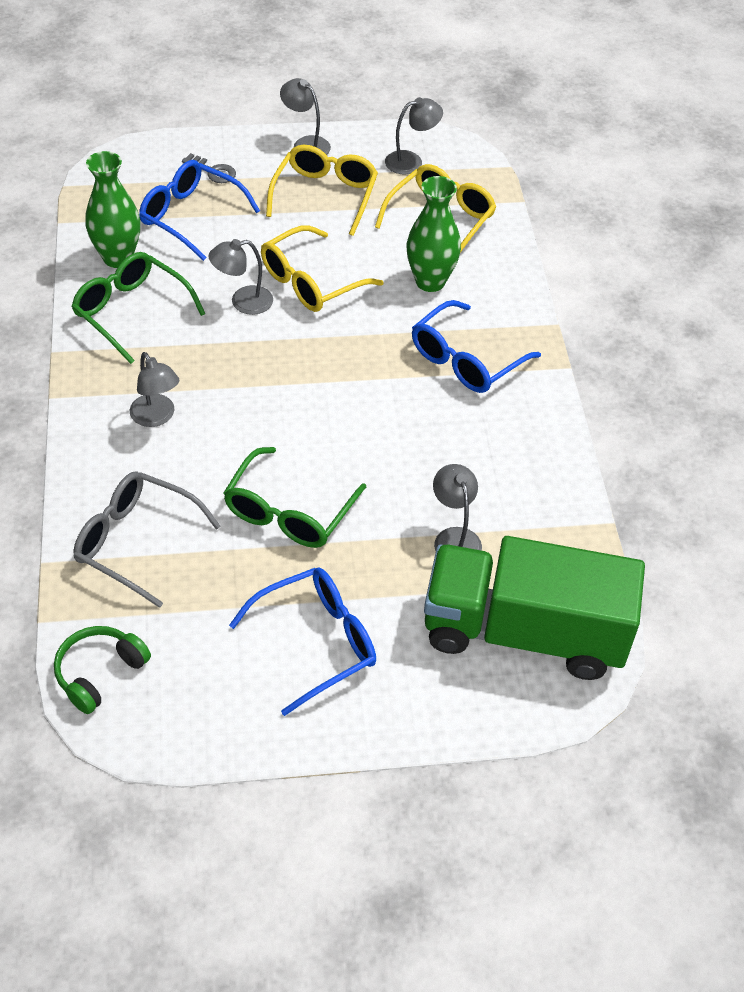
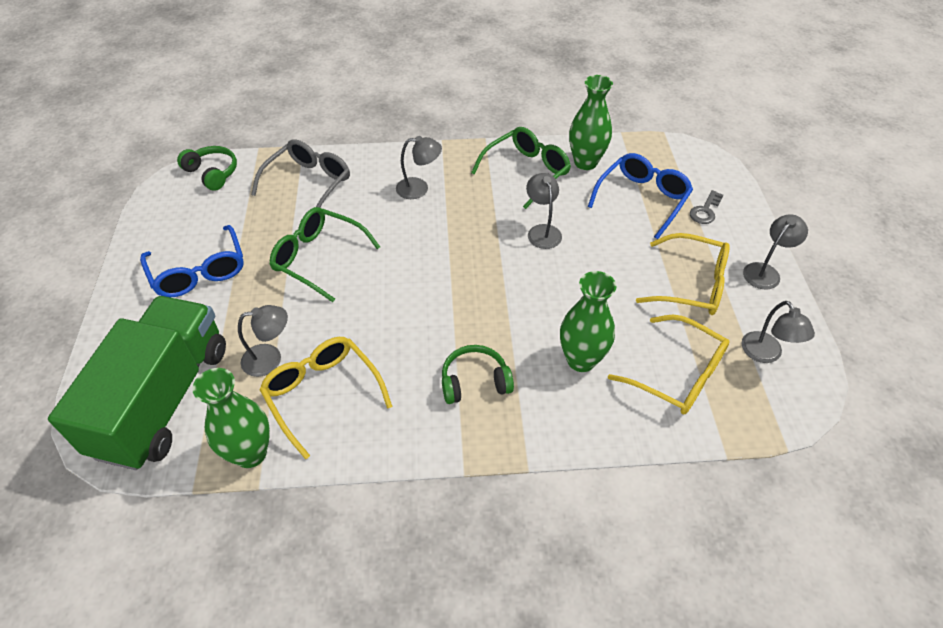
camera: 95 degrees right, 0 degrees up
grey lamp [129,352,180,427] -> grey lamp turned 150 degrees counterclockwise [396,136,442,199]
yellow glasses [261,225,384,312] -> yellow glasses moved to [259,337,392,460]
blue glasses [412,300,541,393] -> green headphones [442,345,514,404]
none -> green vase [192,368,270,468]

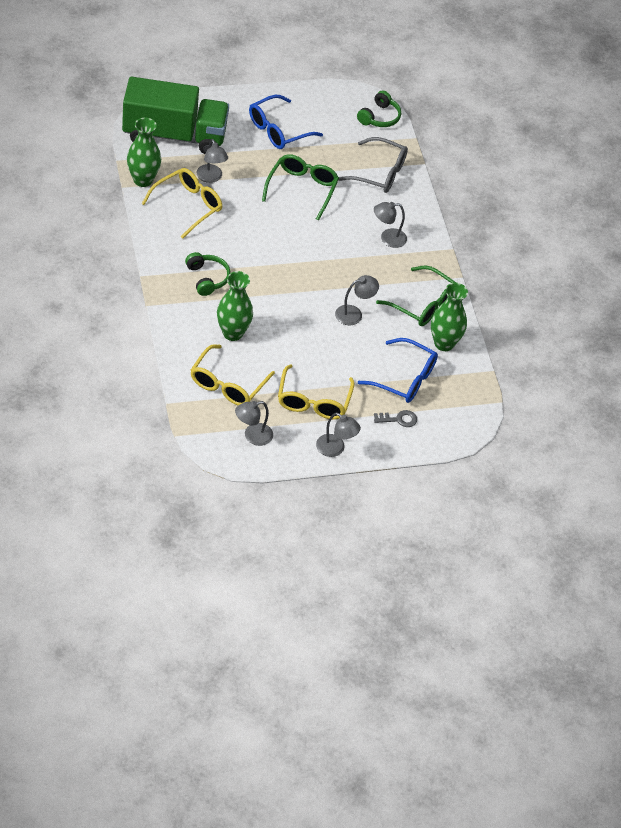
camera: 75 degrees right, 0 degrees up
grey lamp [396,136,442,199] -> grey lamp turned 90 degrees clockwise [374,202,407,248]
grey key [690,190,723,224] -> grey key turned 150 degrees clockwise [374,410,417,427]

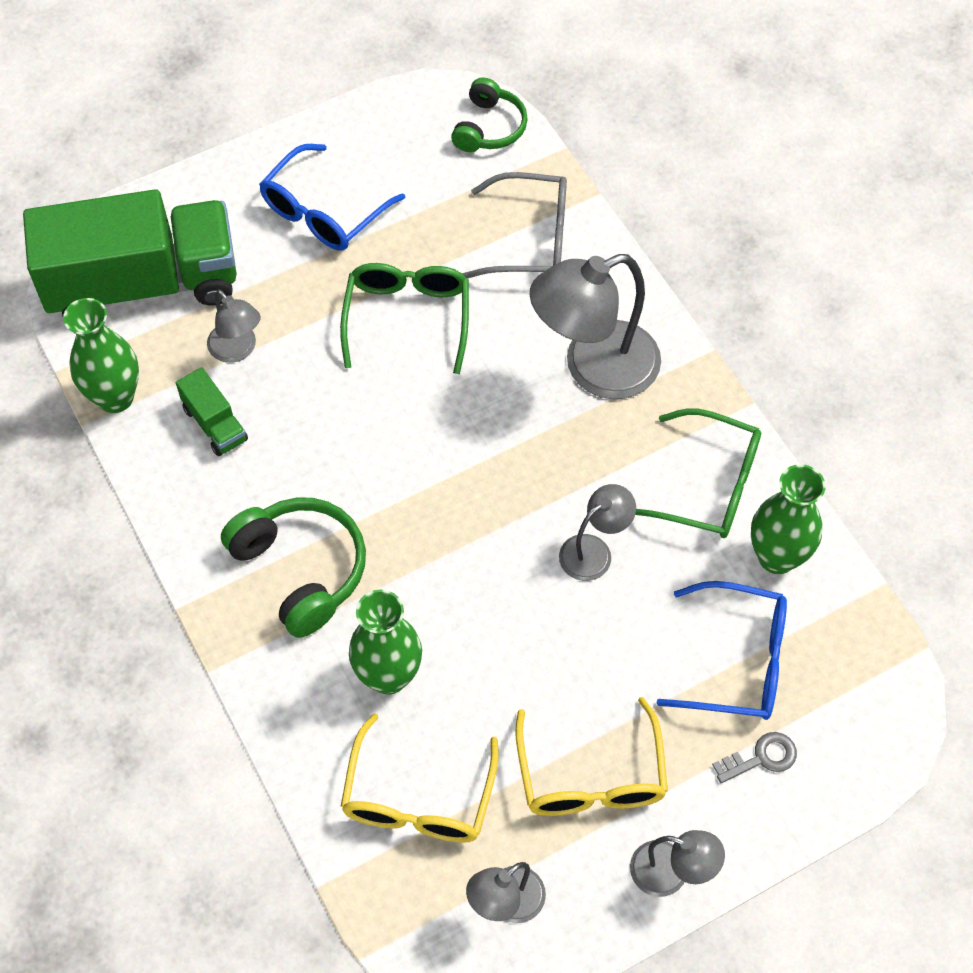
camera: 10 degrees left, 10 degrees up
yellow glasses [142,168,222,239] -> green truck [176,367,248,456]
green headphones [185,252,231,296] -> green headphones [221,498,366,638], size x1.52
grey lamp [374,202,407,248] -> grey lamp [530,254,661,399], size x1.92

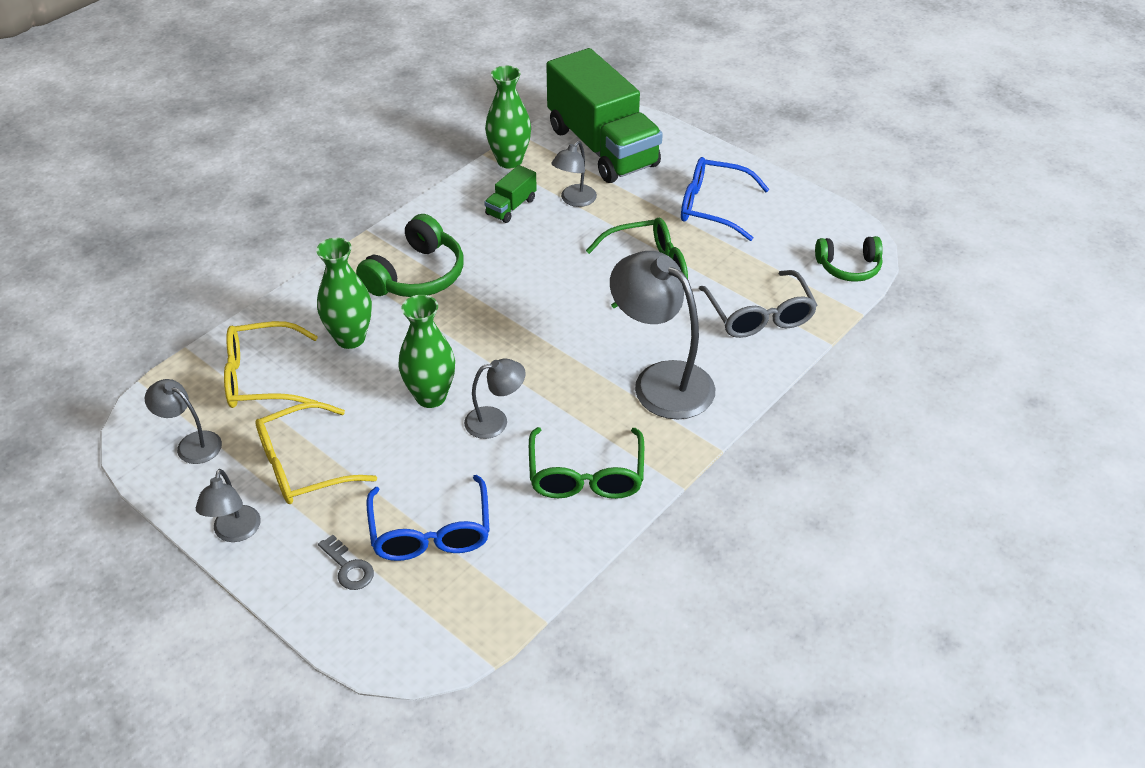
camera: 70 degrees right, 15 degrees down
grey lamp [559,484,636,581] -> grey lamp turned 45 degrees counterclockwise [464,359,526,439]
green vase [751,464,826,574] -> green vase moved to [398,295,455,408]

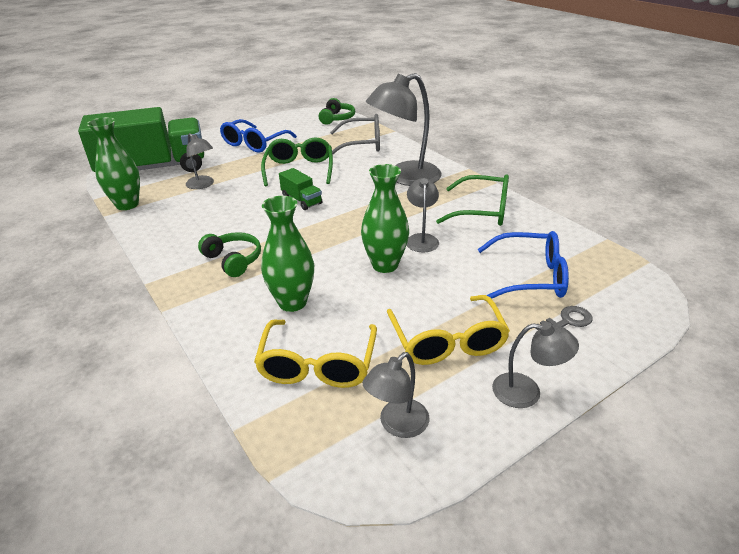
camera: 75 degrees left, 10 degrees down
green headphones [356,214,464,297] -> green headphones [198,232,261,277], size x0.66
green truck [484,165,537,223] -> green truck moved to [279,168,322,210]

